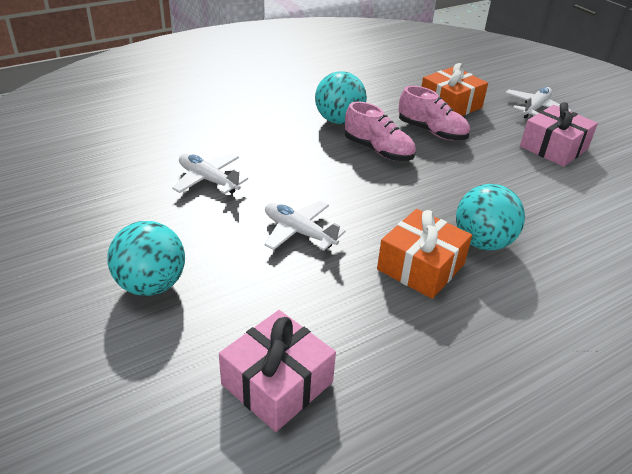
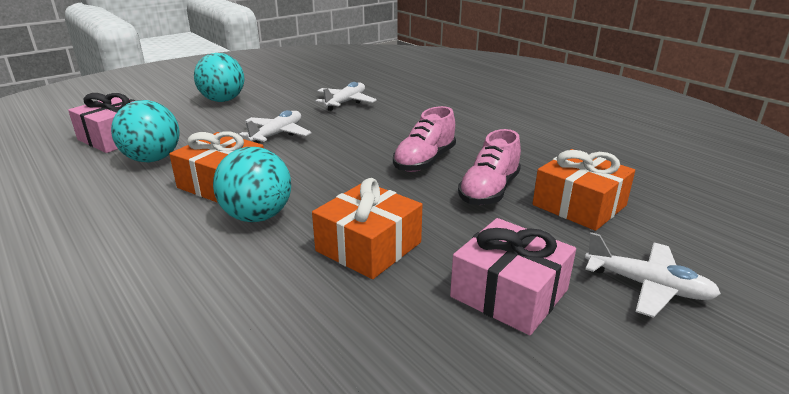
camera: 85 degrees right, 10 degrees down
turquoise ball [315,71,367,124] -> turquoise ball moved to [111,100,180,162]
none -> orange gift [312,178,422,279]

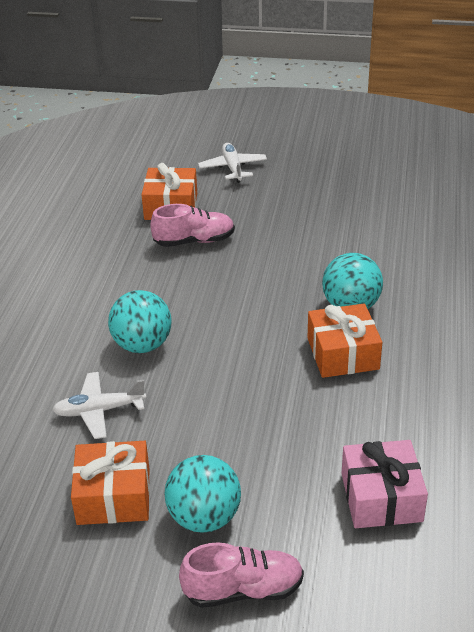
camera: 130 degrees left, 10 degrees up
turquoise ball [111,100,180,162] -> turquoise ball moved to [108,290,171,353]
white plane [239,110,312,144] -> none
orange gift [312,178,422,279] -> orange gift moved to [71,441,150,525]
pink shoe [393,106,456,172] -> pink shoe moved to [179,542,304,608]
pink gift [450,218,576,335] -> none

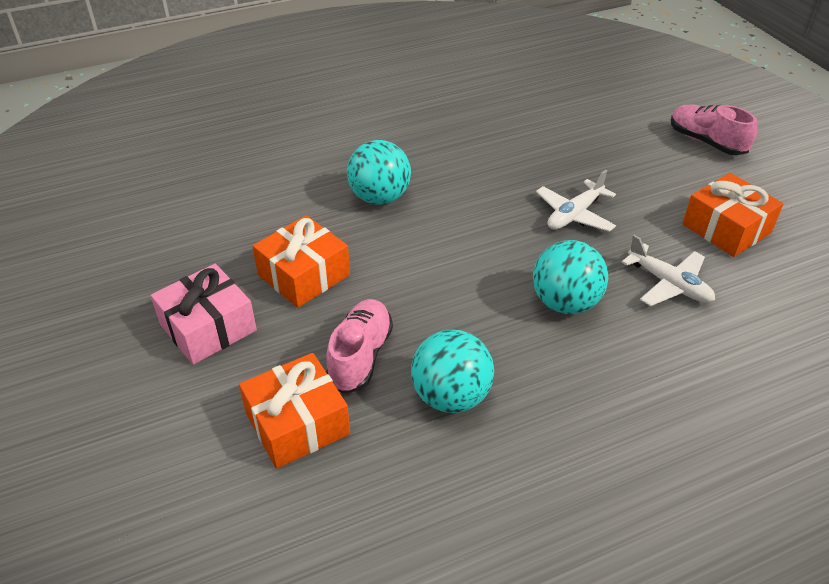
camera: 125 degrees left, 5 degrees up
pink shoe [150,204,235,247] -> pink shoe turned 60 degrees clockwise [326,299,393,394]
turquoise ball [165,455,241,533] -> turquoise ball moved to [411,330,494,413]
white plane [198,143,267,183] -> white plane moved to [536,170,616,232]
orange gift [308,303,382,378] -> orange gift moved to [252,215,350,308]
pink gift [341,440,428,528] -> pink gift moved to [151,264,257,365]

